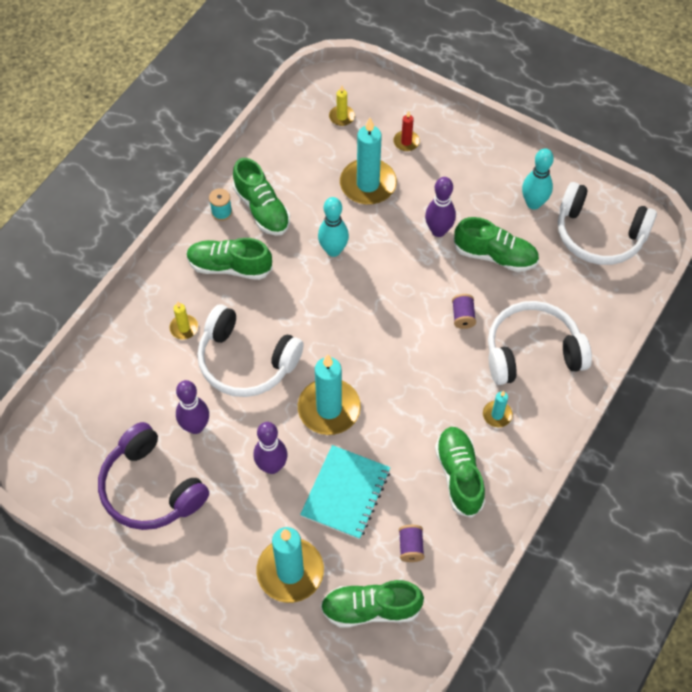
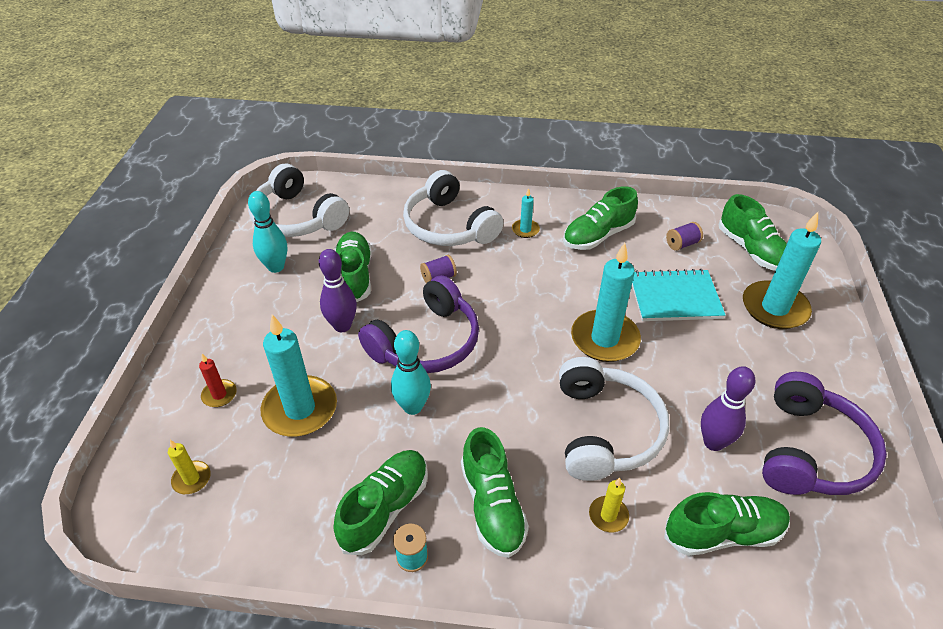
camera: 115 degrees left, 15 degrees down
purple bowling pin [253,422,288,474] -> none
white headphones [558,182,657,265] -> white headphones turned 135 degrees clockwise [248,164,349,237]
none -> purple headphones [358,275,479,373]
none -> green shoe [664,492,790,556]

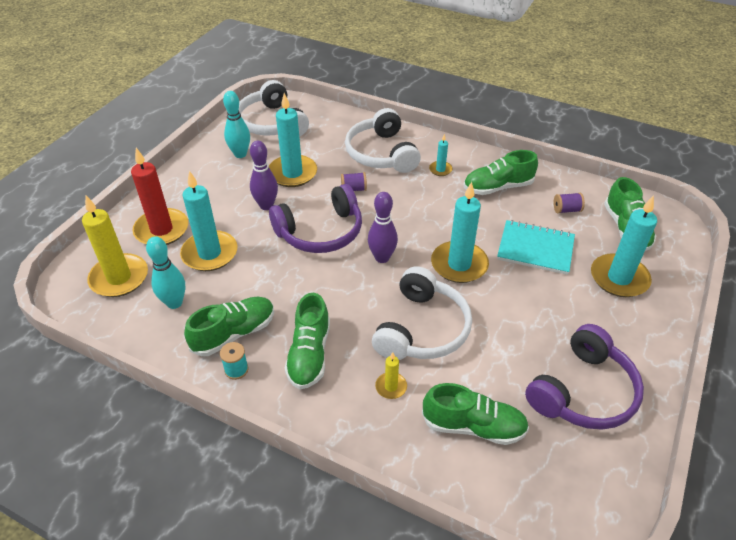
camera: 20 degrees right, 0 degrees up
yellow candle [168,440,211,494] -> yellow candle [82,196,148,297], size x2.12
red candle [199,354,237,407] -> red candle [131,148,188,245], size x2.12
green shoe [334,232,372,302] -> turquoise candle [269,93,317,187]
turquoise bowling pin [391,330,431,415] -> turquoise bowling pin moved to [146,237,185,309]
purple bowling pin [701,366,755,451] -> purple bowling pin moved to [368,192,398,263]

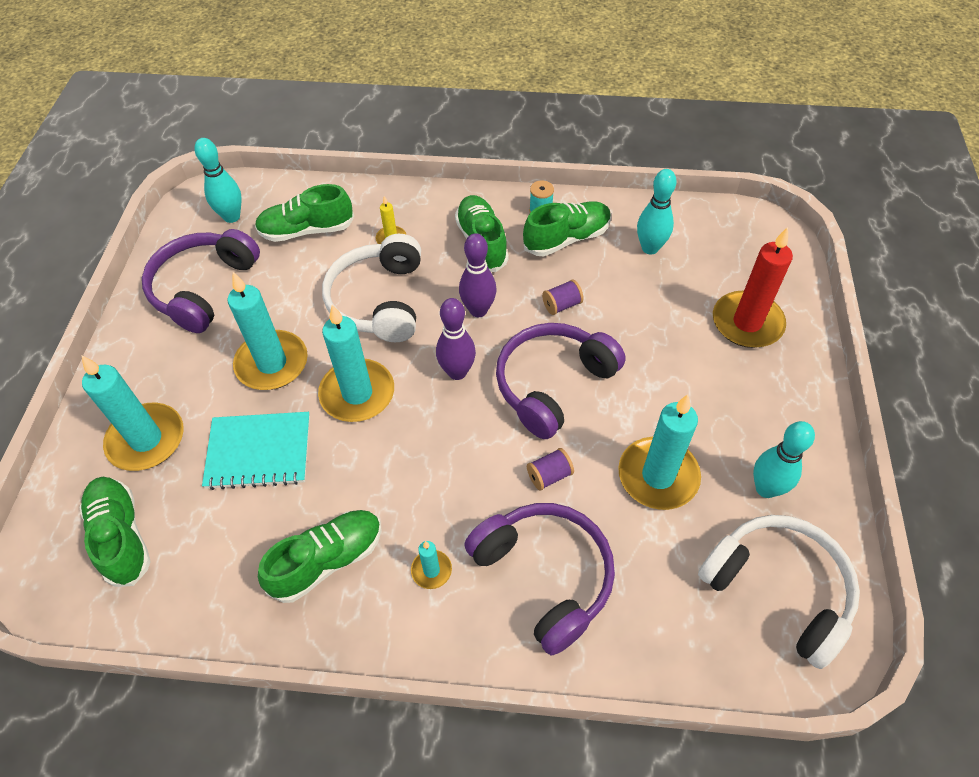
camera: 160 degrees right, 10 degrees up
yellow candle [82,196,148,297] -> none
turquoise candle [180,171,237,271] -> turquoise candle moved to [227,272,308,390]
green shoe [184,297,274,356] -> green shoe turned 150 degrees counterclockwise [523,201,611,256]
purple bowling pin [250,141,278,210] -> purple bowling pin moved to [459,233,496,317]
white headphones [345,108,421,173] -> purple headphones [465,503,615,655]
purple spool [553,193,585,214] -> purple spool moved to [542,280,584,315]
none -> turquoise bowling pin [194,138,242,223]

